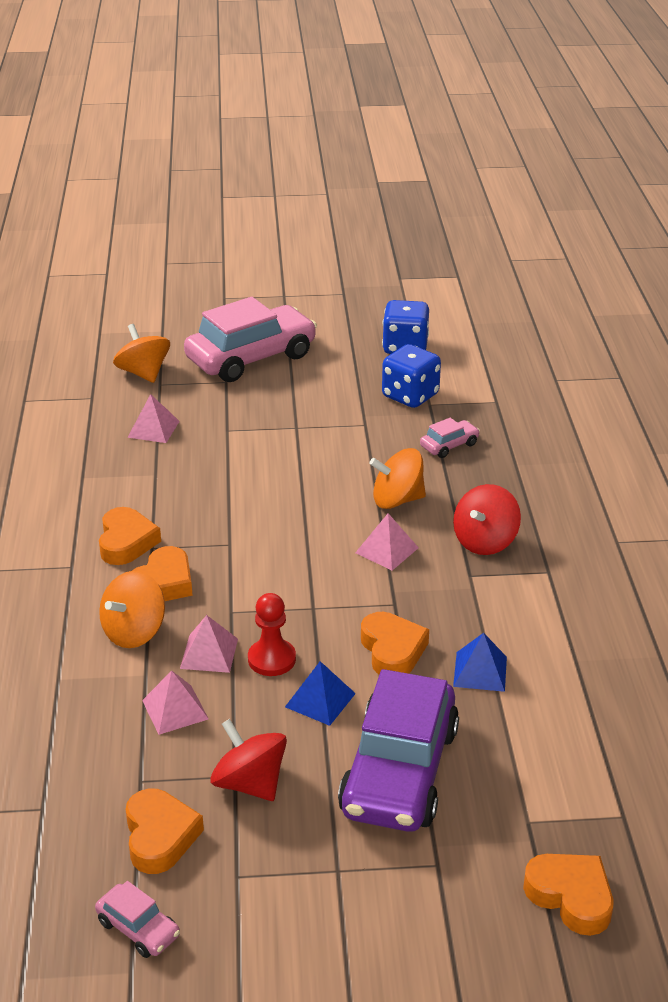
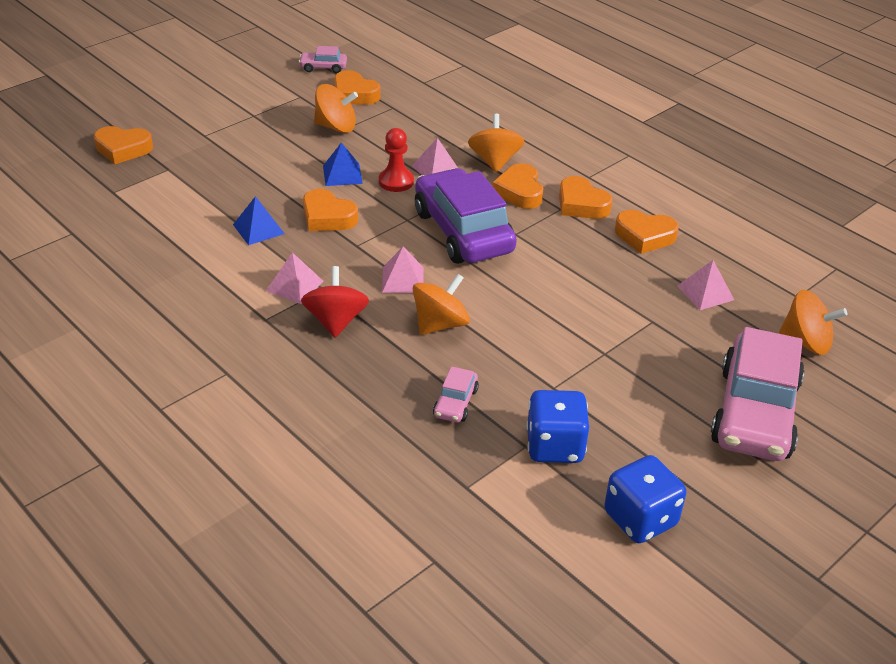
camera: 140 degrees right, 5 degrees up
pink pyramid [142,671,209,735] -> pink pyramid moved to [266,252,323,304]
red spinning top [210,719,287,801] -> orange spinning top [314,84,358,133]
purple car [338,669,459,832] -> purple car moved to [415,168,517,264]
none -> orange heart [615,210,679,254]

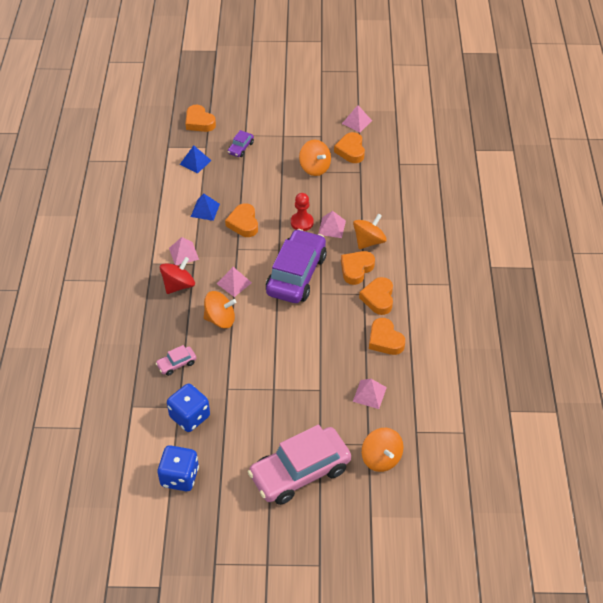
camera: 45 degrees right, 10 degrees up
pink car [299,46,347,73] -> pink pyramid [342,105,372,133]
blue pyramid [323,143,363,186] -> blue pyramid moved to [180,145,212,174]
none -> purple car [228,130,254,157]

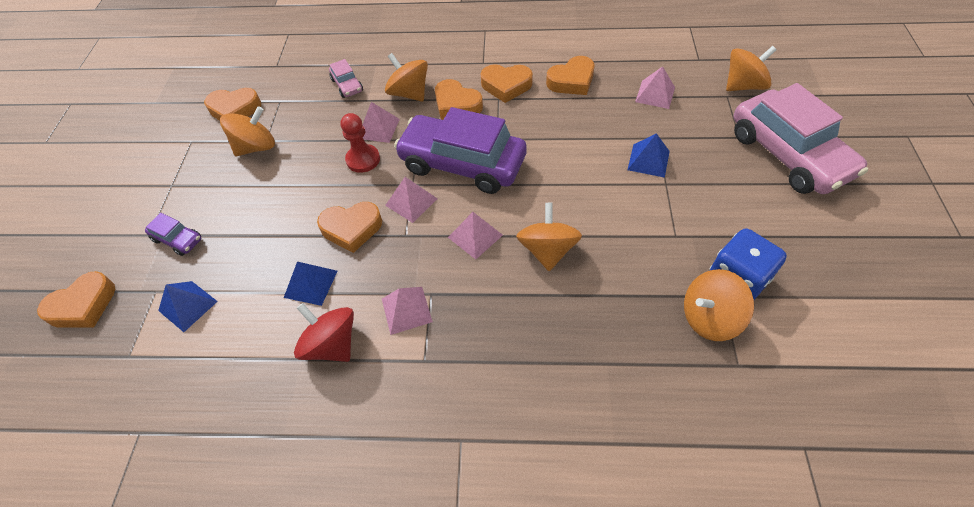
camera: 85 degrees left, 5 degrees up
pink car [156,345,196,376] -> pink car moved to [329,59,363,98]
blue dice [158,445,199,491] -> none
red spinning top [160,257,195,294] -> red spinning top moved to [294,303,354,362]
pink pyramid [342,105,372,133] -> pink pyramid moved to [385,177,438,223]
none -> blue pyramid [628,133,670,178]
none -> orange spinning top [684,269,754,341]

